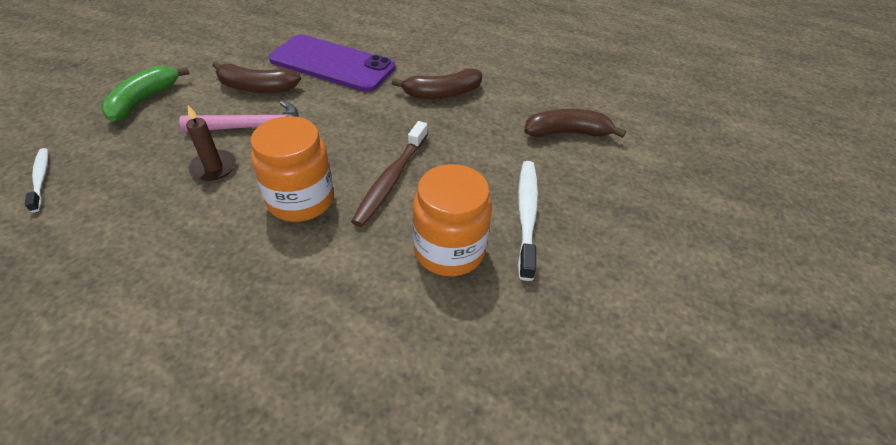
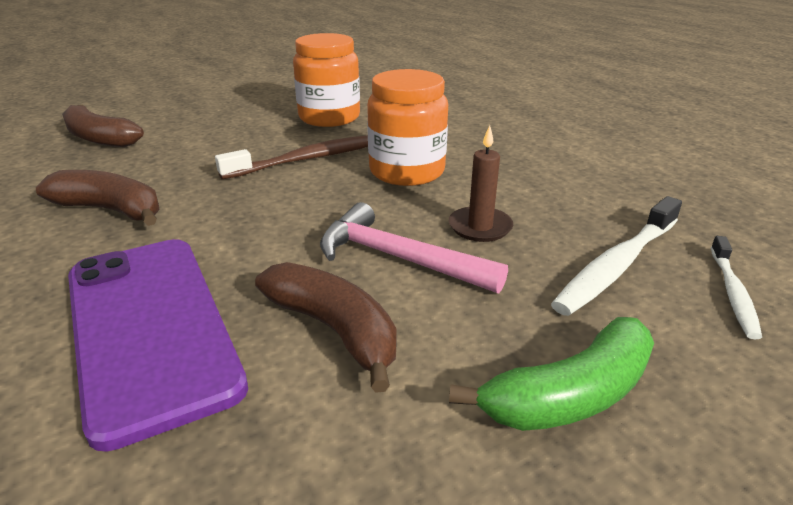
camera: 140 degrees left, 15 degrees down
white toothbrush [518,161,538,281] -> white toothbrush moved to [551,196,682,316]

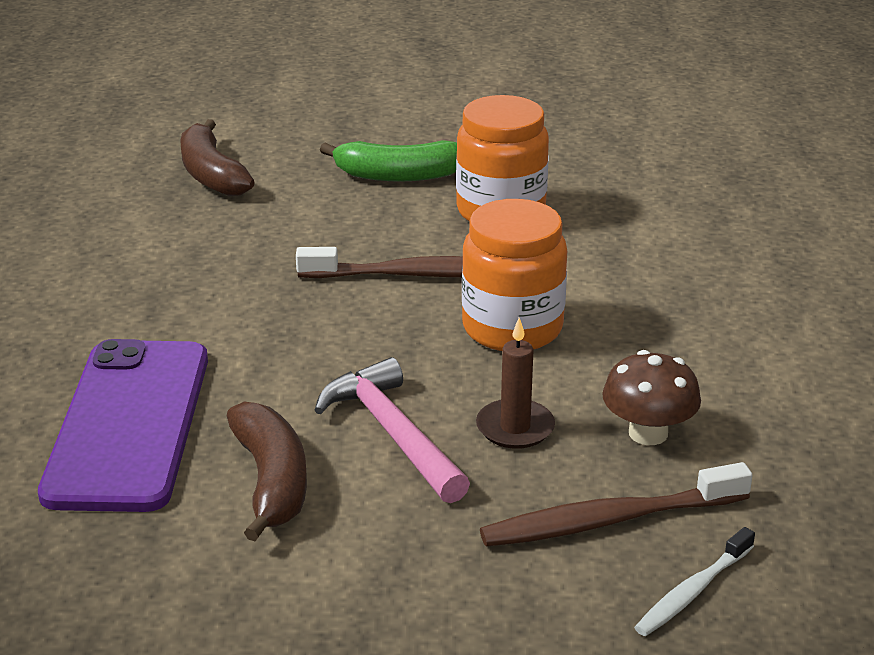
camera: 30 degrees right, 0 degrees up
brown banana [36,170,159,226] -> none
green banana [449,317,654,431] -> green banana moved to [320,140,457,182]
white toothbrush [551,196,682,316] -> brown toothbrush [480,462,753,547]
none -> brown mushroom [602,350,701,445]

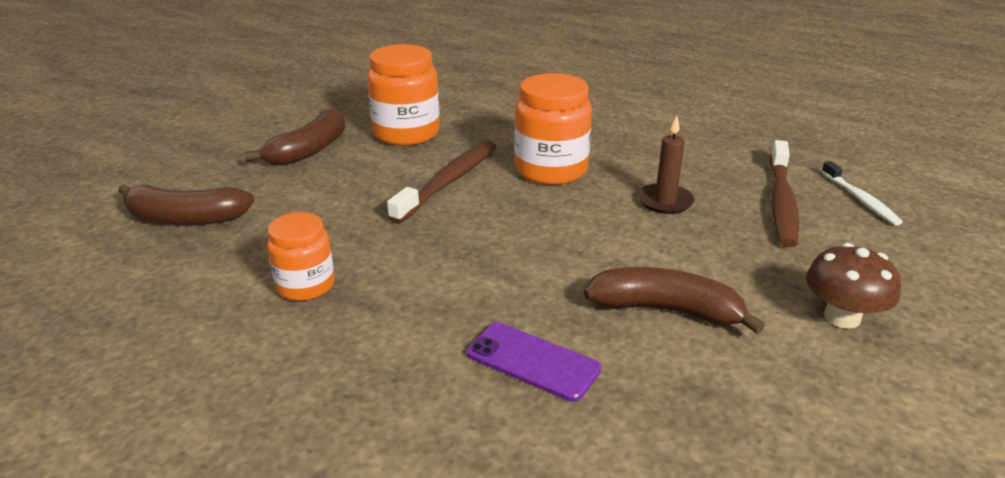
camera: 60 degrees left, 0 degrees up
purple phone [38,339,208,512] -> purple phone [467,322,601,402], size x0.50
pink hammer [315,357,470,503] -> none
green banana [320,140,457,182] -> brown banana [244,108,345,166]
brown mushroom [602,350,701,445] -> brown mushroom moved to [806,243,901,329]
none -> orange jar [267,212,335,301]

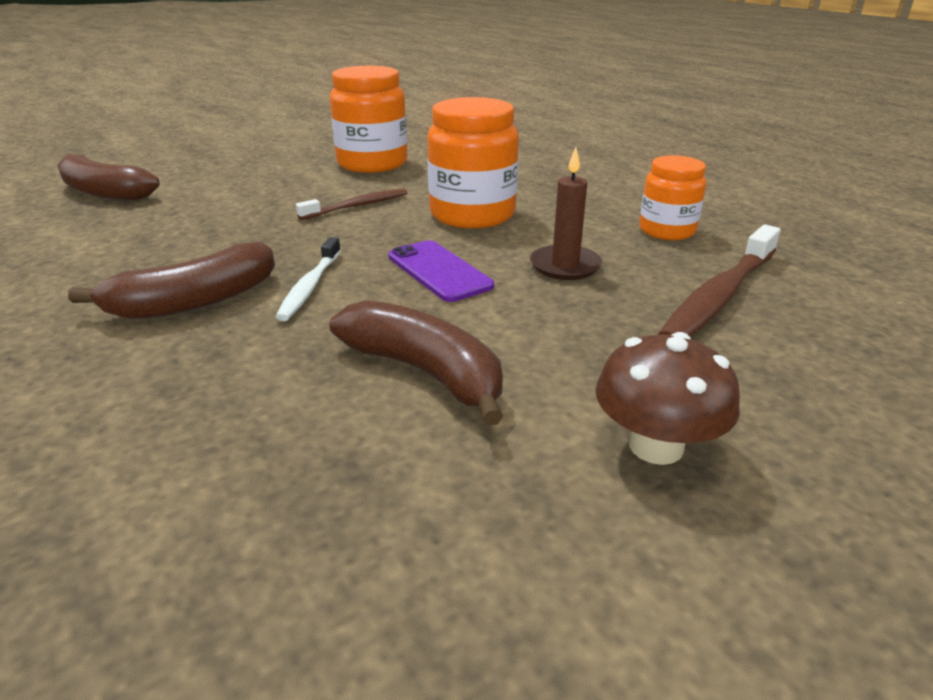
camera: 25 degrees right, 0 degrees up
brown banana [244,108,345,166] -> brown banana moved to [68,242,275,320]
orange jar [267,212,335,301] -> orange jar moved to [639,155,706,240]
brown toothbrush [387,141,497,224] -> brown toothbrush [296,188,408,220], size x0.61
purple phone [467,322,601,402] -> purple phone moved to [388,240,494,302]
white toothbrush [821,161,903,226] -> white toothbrush moved to [275,237,341,321]

